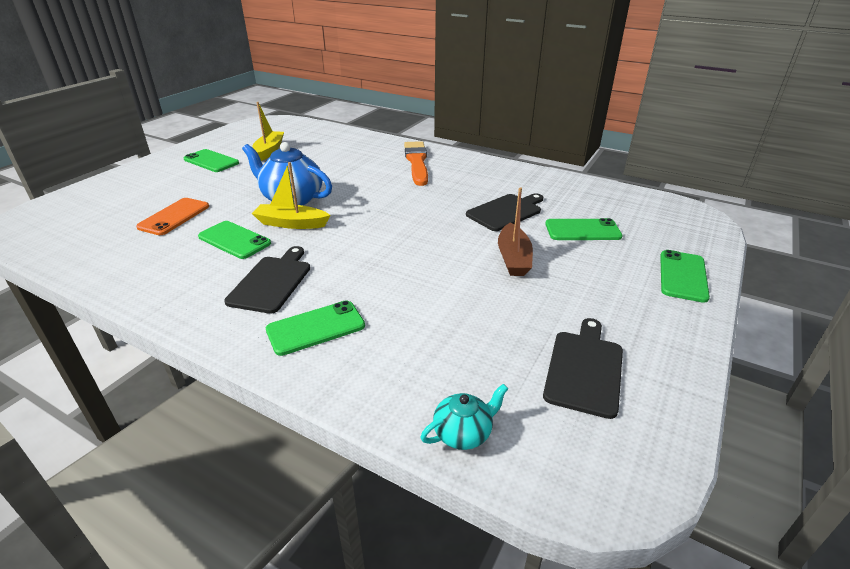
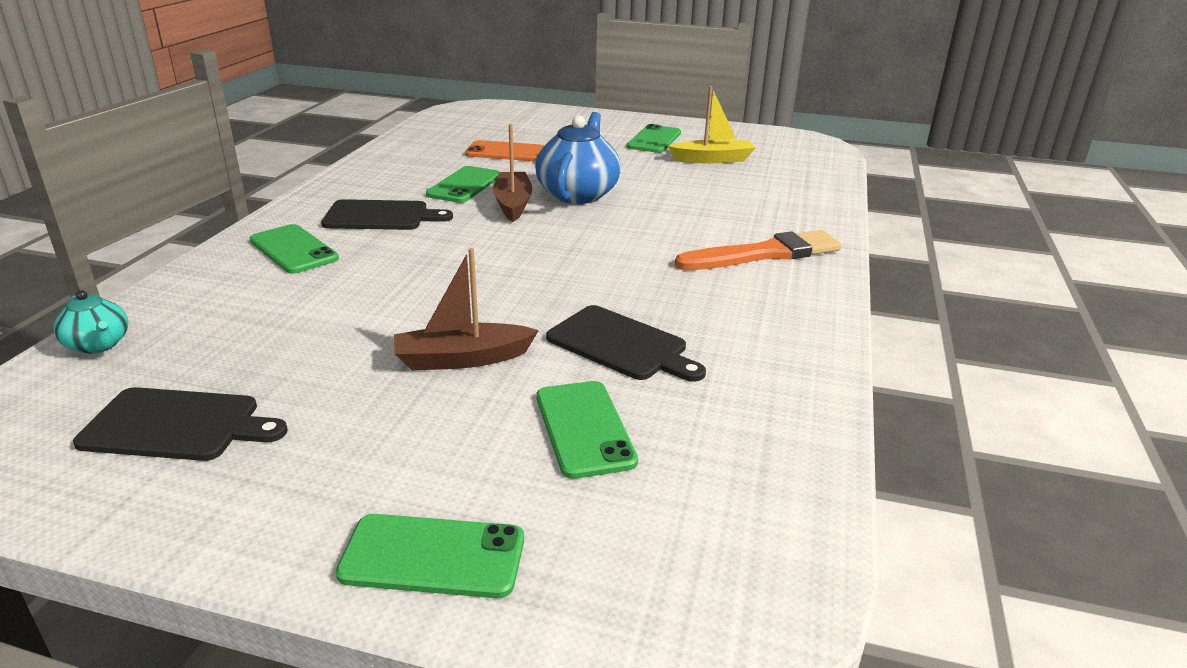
camera: 75 degrees right, 5 degrees down
yellow boat [252,162,330,229] -> brown boat [493,124,532,222]

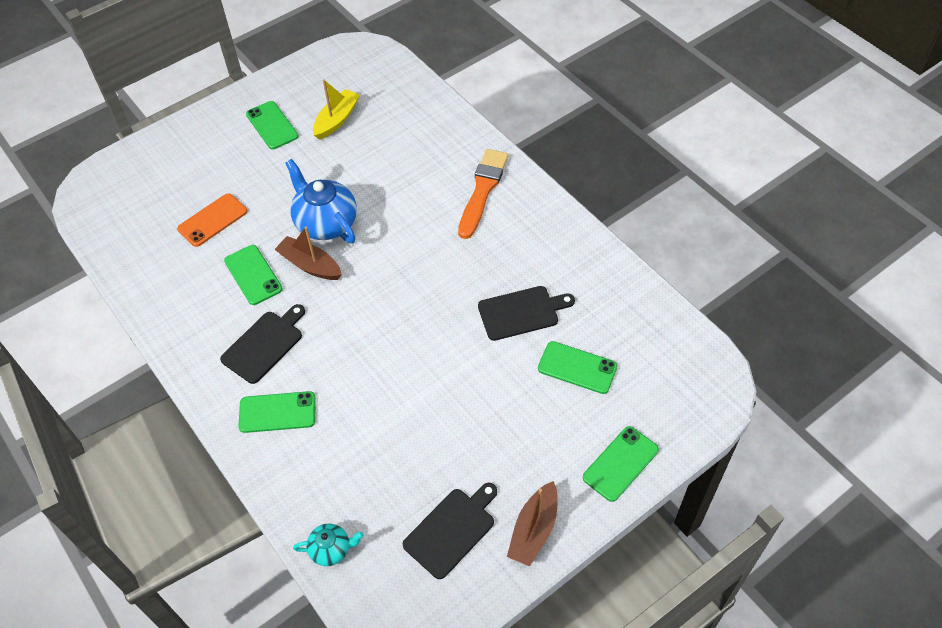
camera: 50 degrees left, 25 degrees up
brown boat [394,248,539,370] -> brown boat moved to [507,481,558,567]

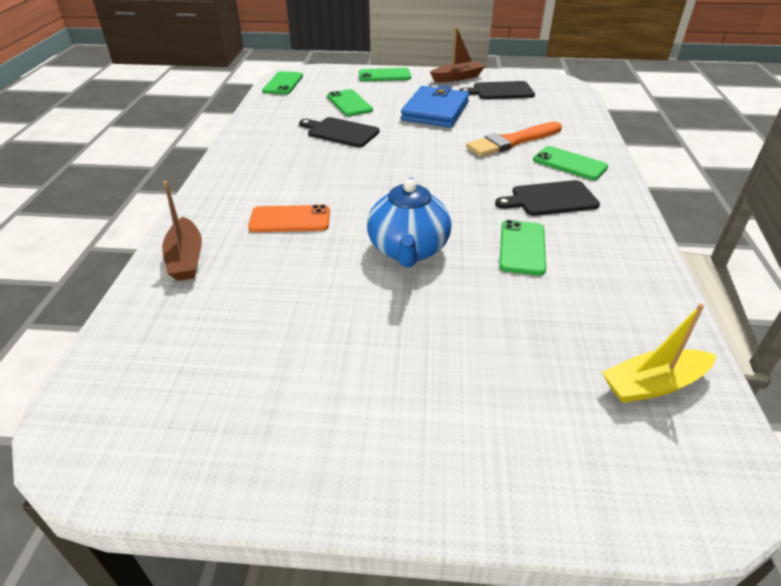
camera: 140 degrees left, 15 degrees down
orange phone [177,193,247,247] -> orange phone moved to [248,205,330,232]
green phone [246,101,299,149] -> green phone moved to [262,71,303,95]
brown boat [274,227,342,280] -> brown boat moved to [162,181,202,281]
turquoise teapot [293,524,364,566] -> none
yellow boat [313,80,360,140] -> yellow boat moved to [602,304,716,403]
orange brush [458,149,508,239] -> orange brush moved to [466,122,562,157]
none -> blue wallet [401,85,469,128]

